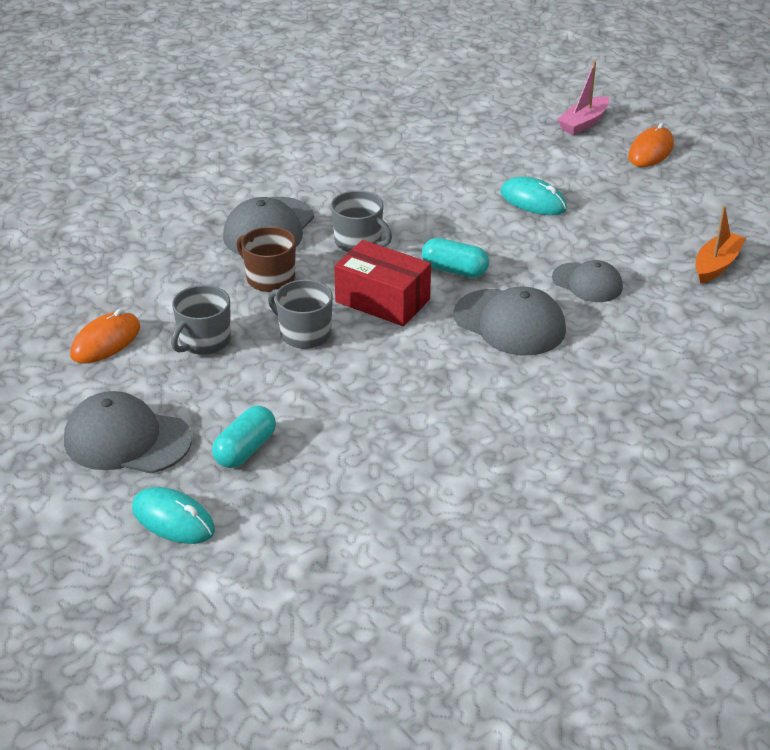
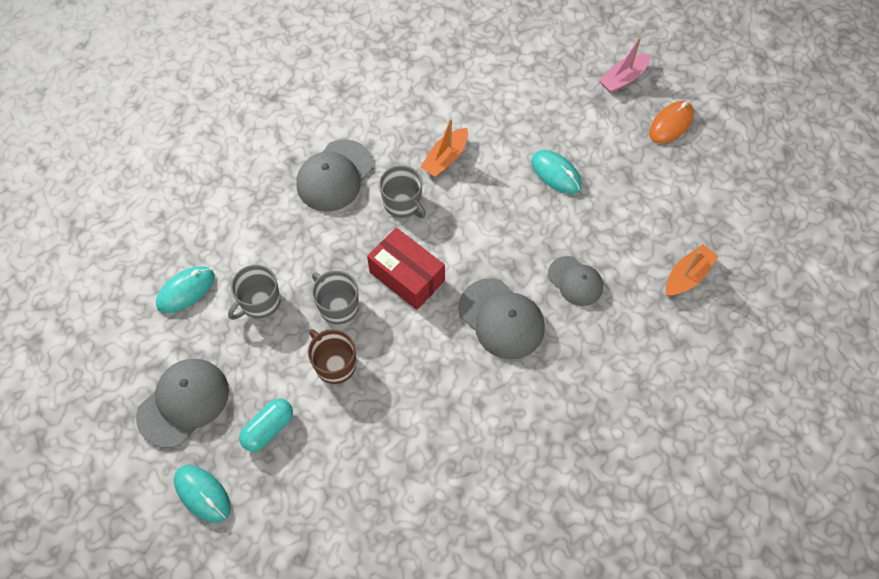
camera: 10 degrees right, 25 degrees up
grey cap [64,391,192,473] -> grey cap turned 105 degrees clockwise [136,359,229,448]
orange mouse [70,309,140,363] -> turquoise mouse [156,266,214,313]
brown mug [236,226,296,292] -> brown mug moved to [308,329,356,384]
turquoise capsule [422,238,489,278] -> none
none -> orange boat [420,118,468,177]

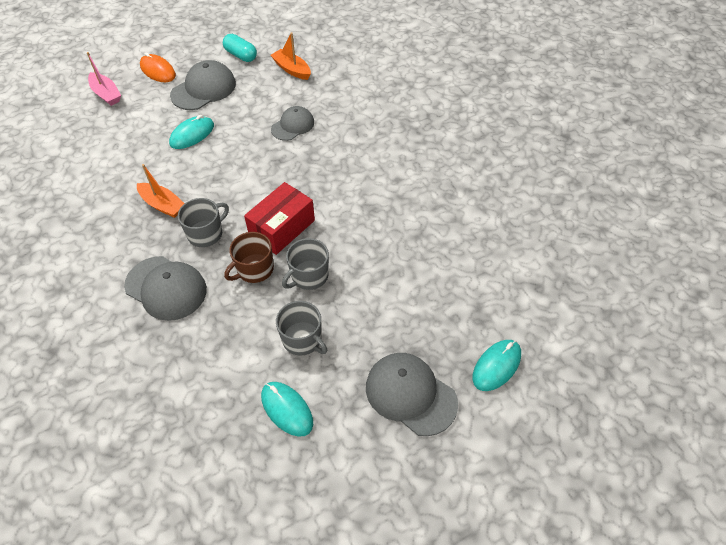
camera: 90 degrees left, 10 degrees down
turquoise capsule [239,399,293,452] -> turquoise capsule moved to [223,34,257,62]
brown mug [308,329,356,384] -> brown mug moved to [224,232,274,283]
grey cap [458,278,545,360] -> grey cap moved to [170,60,236,110]

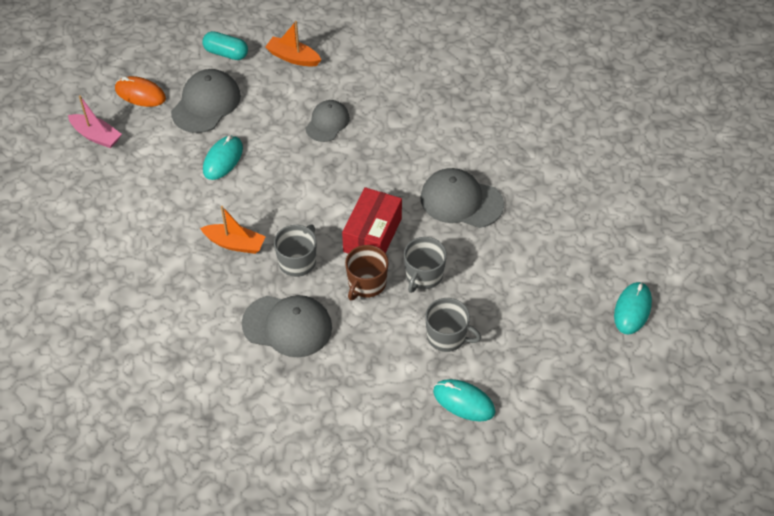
camera: 20 degrees left, 0 degrees up
grey cap [366,353,458,436] -> grey cap moved to [420,168,504,228]

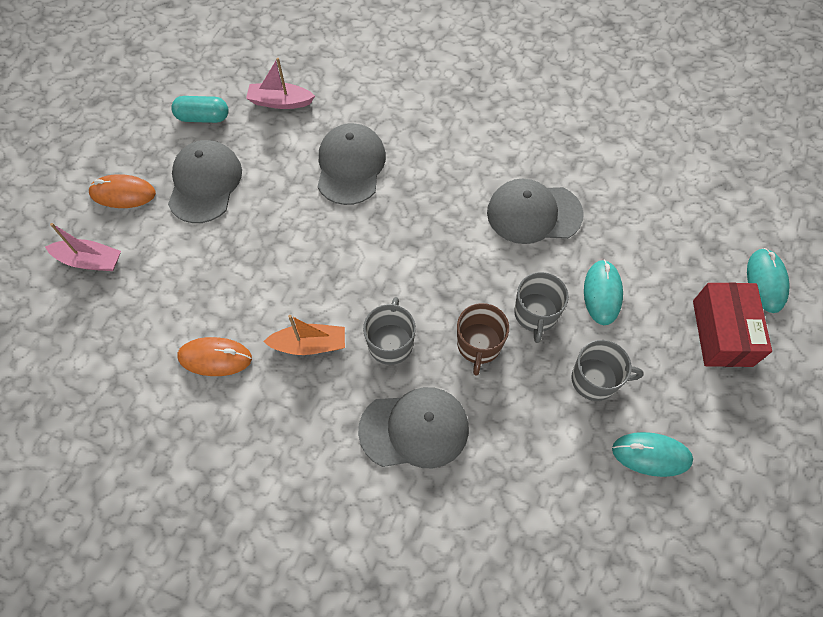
camera: 20 degrees left, 10 degrees up
turquoise mouse [203,136,243,180] -> turquoise mouse moved to [584,260,623,325]
orange boat [265,21,321,67] -> pink boat [246,58,315,109]
grey cap [306,100,350,142] -> grey cap [317,123,386,205], size x1.55
red box [342,187,402,253] -> red box moved to [693,282,772,367]
none -> orange mouse [177,337,252,376]

